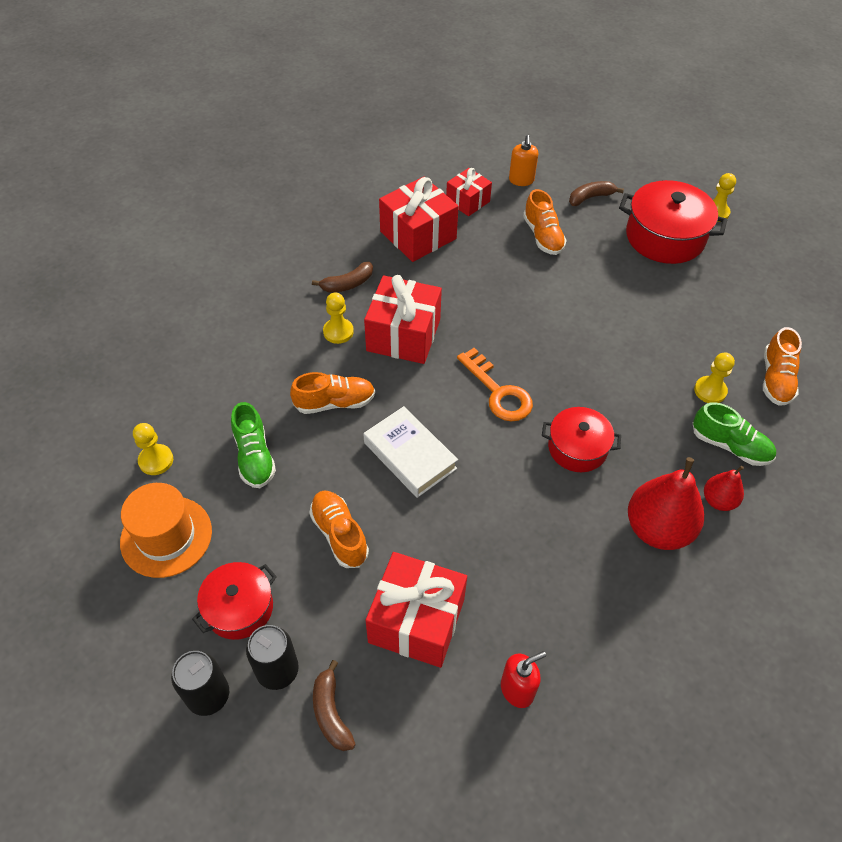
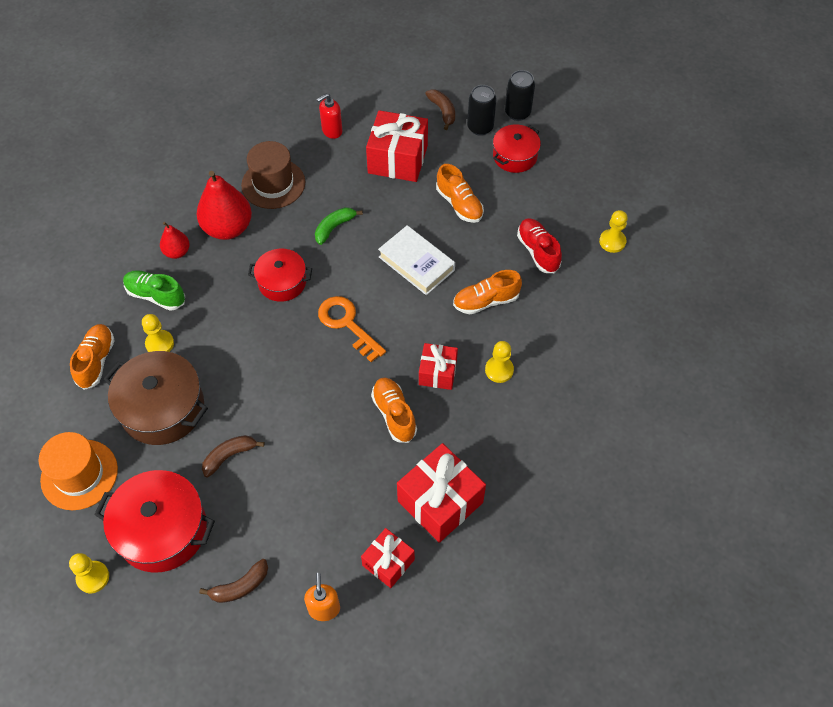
camera: 175 degrees right, 5 degrees up
orange hat [120,483,212,578] -> orange hat moved to [38,432,118,510]
green shoe [231,402,276,488] -> red shoe [517,218,562,273]
brown banana [312,262,373,293] -> brown banana moved to [202,435,264,478]
red gift [364,275,442,364] -> red gift [419,343,458,390], size x0.59
orange shoe [523,189,567,255] -> orange shoe moved to [371,377,417,443]
none -> brown pot [104,351,208,445]
none -> brown hat [241,141,305,209]
none -> green banana [315,207,363,245]

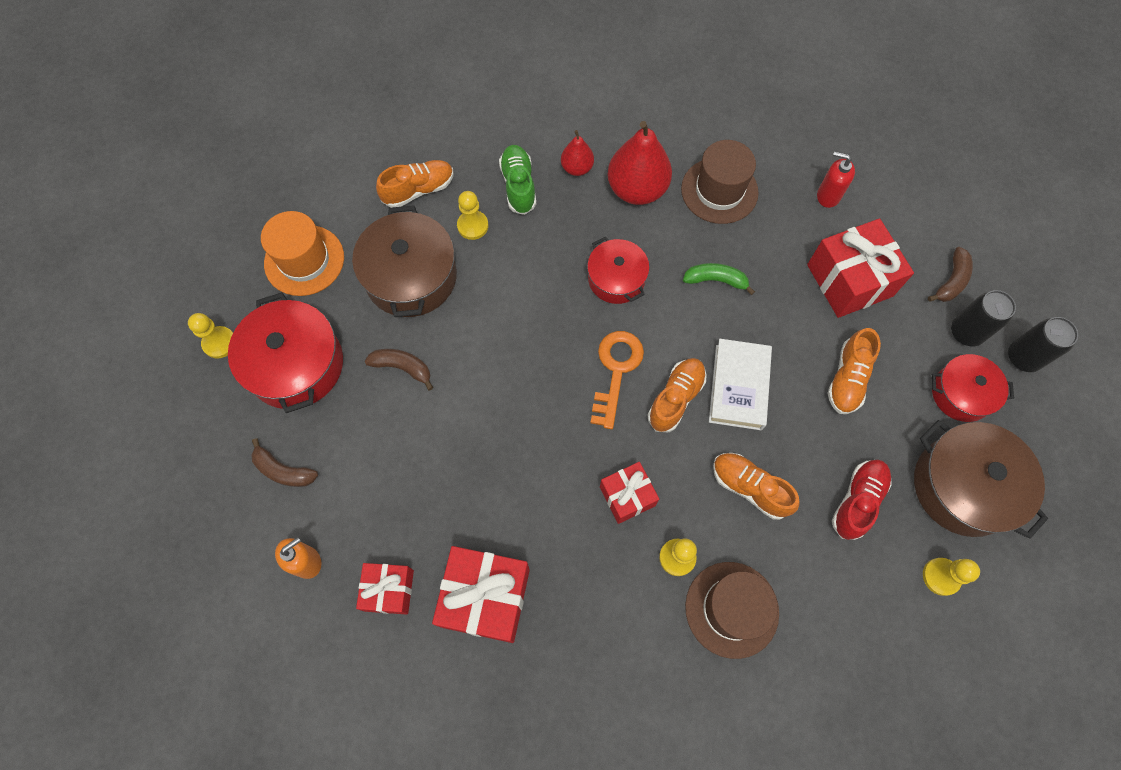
camera: 55 degrees right, 10 degrees up
orange shoe [371,377,417,443] -> orange shoe moved to [648,358,706,432]
none -> brown hat [685,562,779,659]
none -> brown pot [914,420,1048,539]

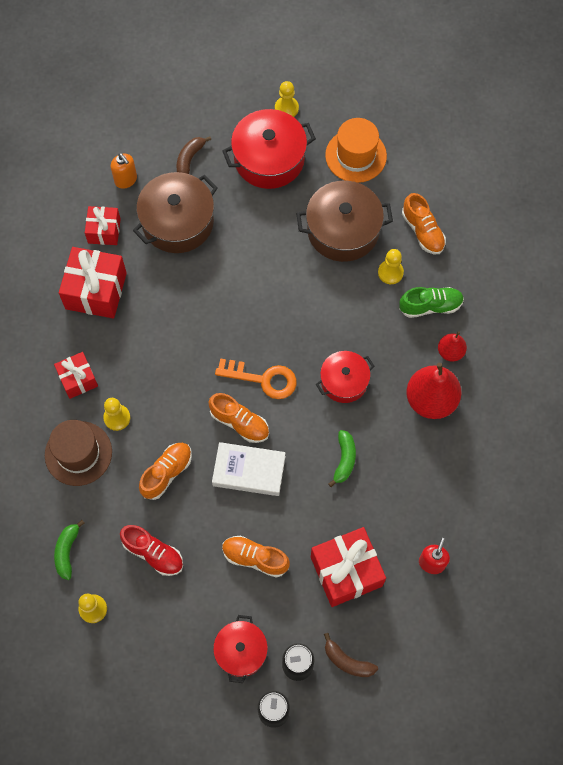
camera: 90 degrees right, 0 degrees up
brown banana [365,349,433,390] -> none
red gift [600,462,659,524] -> red gift moved to [54,352,98,399]
brown hat [681,140,759,224] -> none
brown pot [914,420,1048,539] -> brown pot moved to [133,172,218,253]
none -> green banana [54,520,84,580]

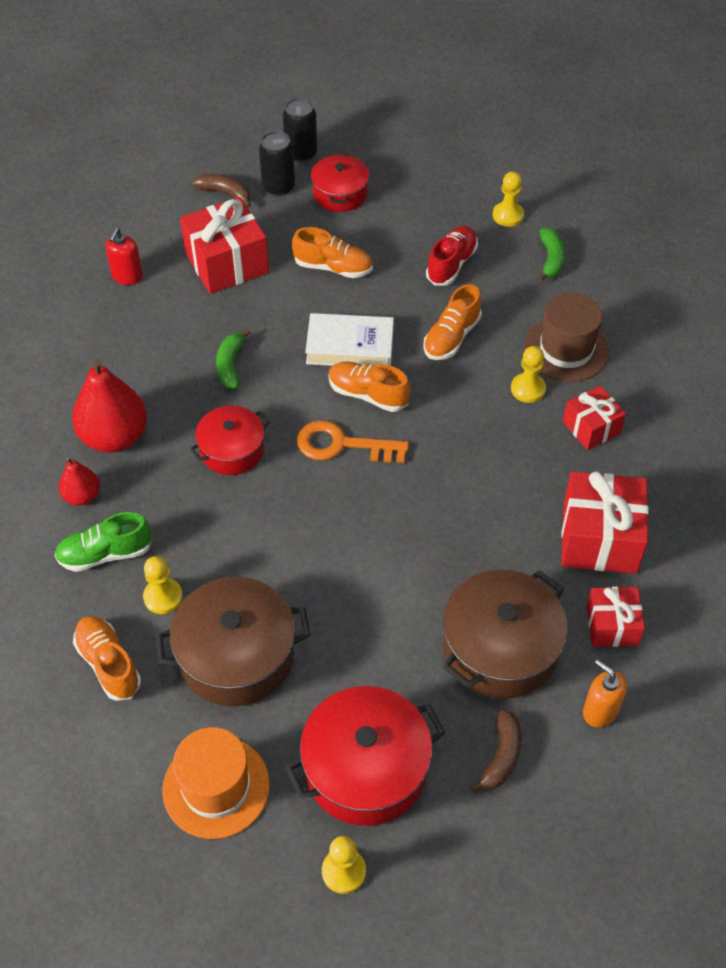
camera: 175 degrees right, 15 degrees down
red shoe [120,525,183,576] -> red shoe turned 90 degrees clockwise [426,226,478,285]

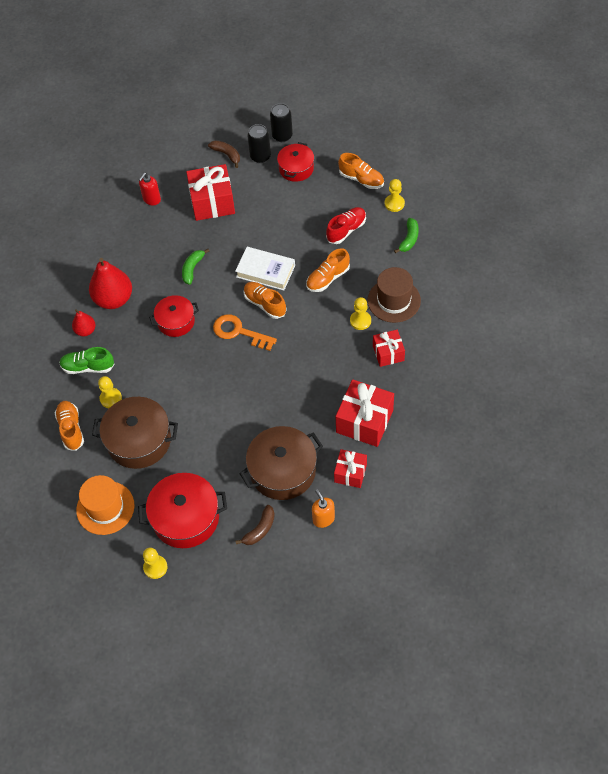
camera: 20 degrees right, 5 degrees up
orange shoe [292,227,373,278] -> orange shoe moved to [338,153,384,189]

